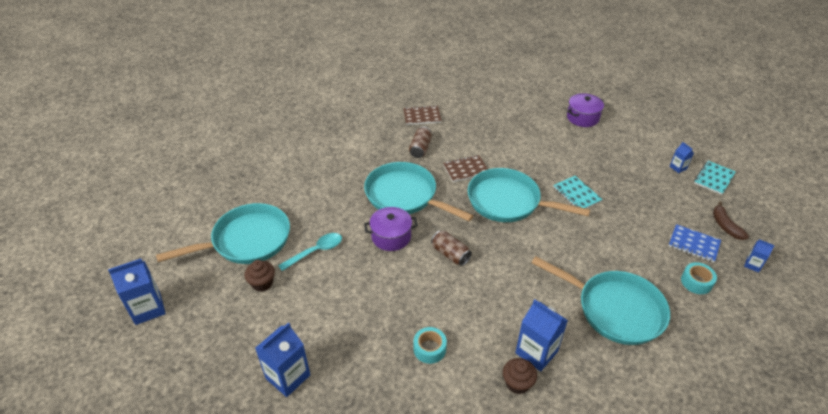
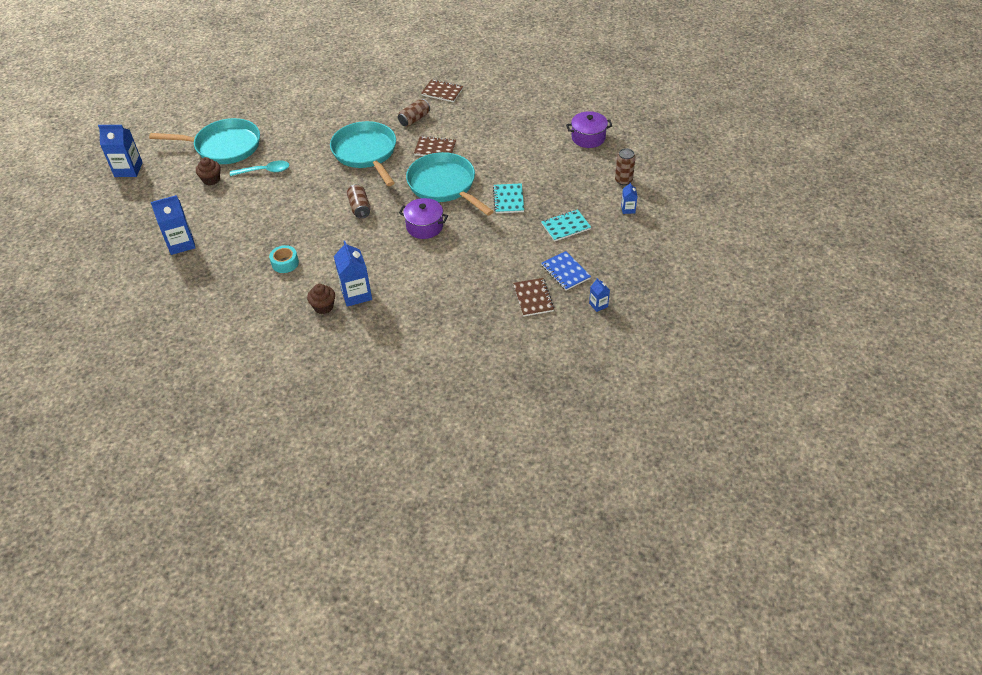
camera: 30 degrees right, 5 degrees up
purple pot [364,207,418,251] -> purple pot moved to [399,198,448,239]
turquoise pan [531,256,670,345] -> none
turquoise tape [681,262,717,294] -> brown notebook [513,278,554,317]
turquoise notebook [694,161,736,195] -> turquoise notebook moved to [541,209,591,242]
brown banana [713,202,749,240] -> none
none -> brown can [615,148,636,185]

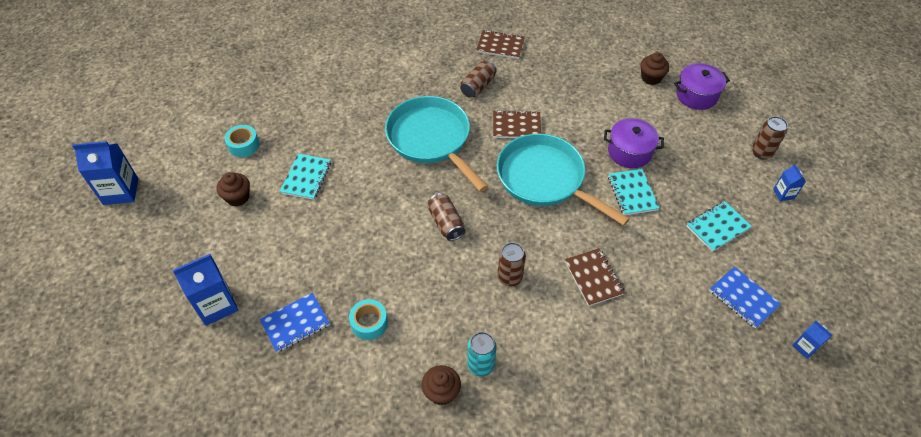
camera: 10 degrees left, 5 degrees up
turquoise pan [149,118,260,164] -> turquoise tape [224,125,259,157]
turquoise spoon [230,160,289,176] -> turquoise notebook [280,154,331,200]
blue carton [334,241,372,307] -> turquoise can [467,332,497,377]
purple pot [399,198,448,239] -> purple pot moved to [604,118,664,168]
brown notebook [513,278,554,317] -> brown notebook moved to [565,248,625,306]
none -> blue notebook [260,293,330,352]
none -> brown can [498,242,526,287]
none -> brown cupcake [640,52,669,85]

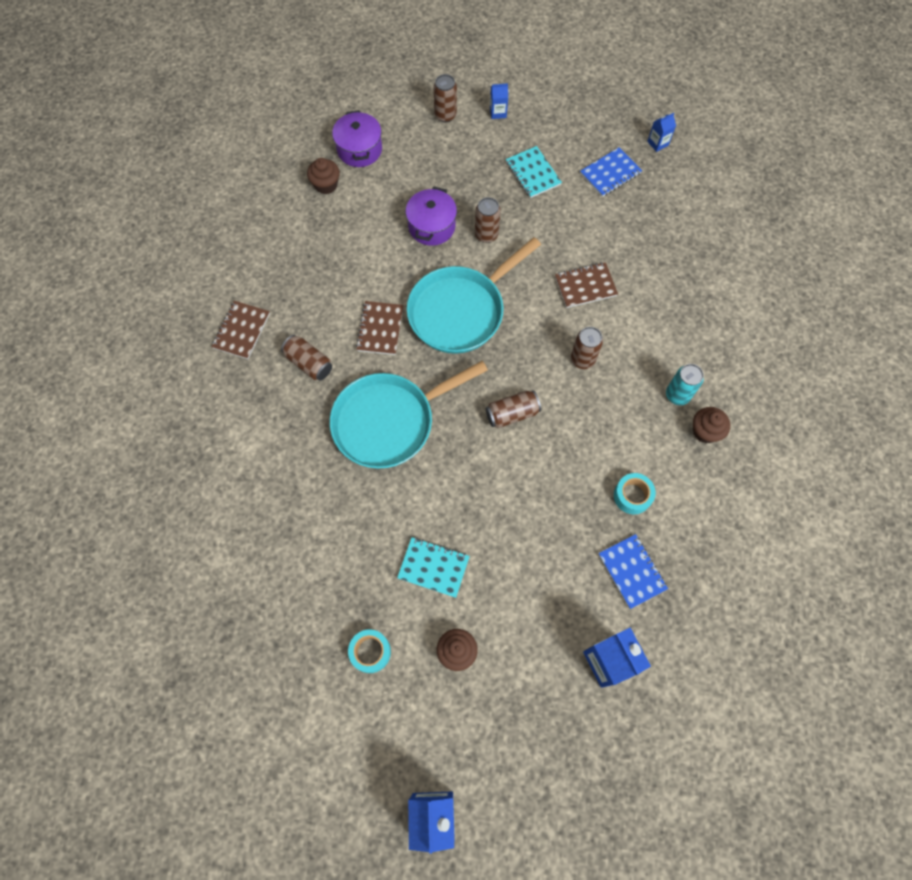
camera: 85 degrees left, 15 degrees up
turquoise notebook [608,169,659,215] -> brown can [475,197,501,243]

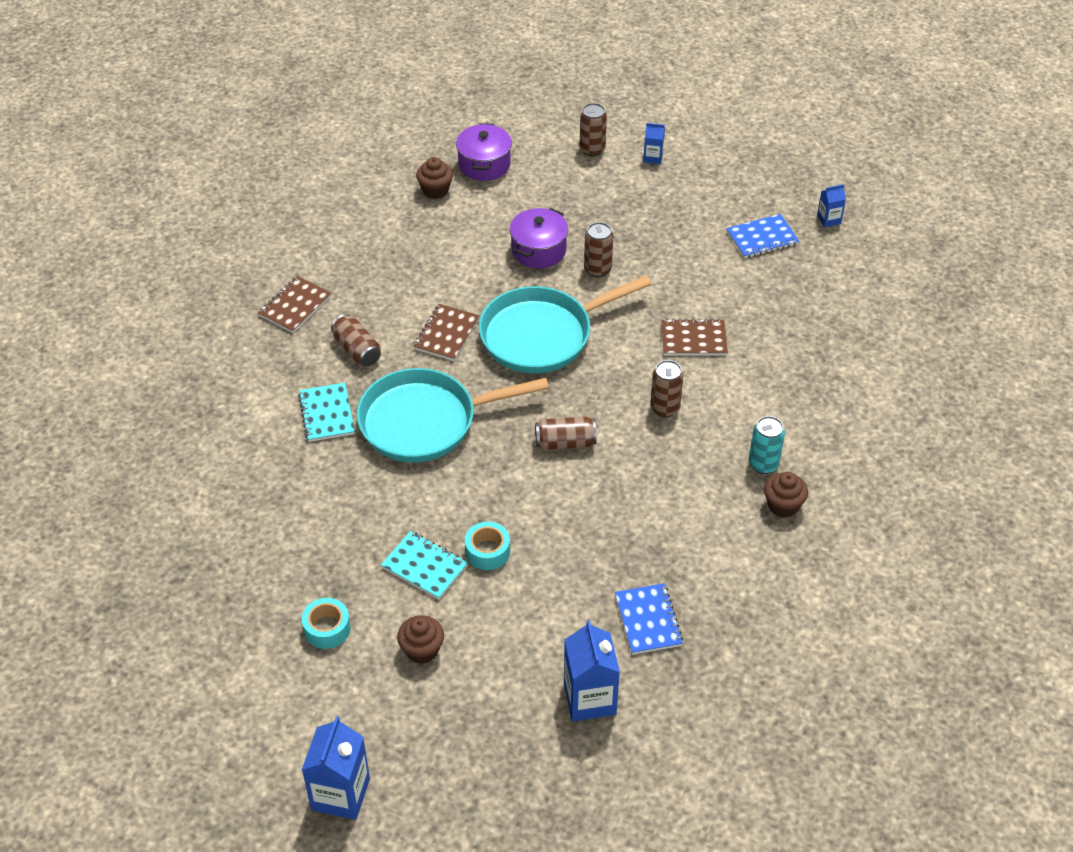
camera: 15 degrees right, 20 degrees down
turquoise notebook [506,146,562,198] -> turquoise notebook moved to [298,383,355,442]
turquoise tape [614,473,656,514] -> turquoise tape moved to [465,522,510,570]

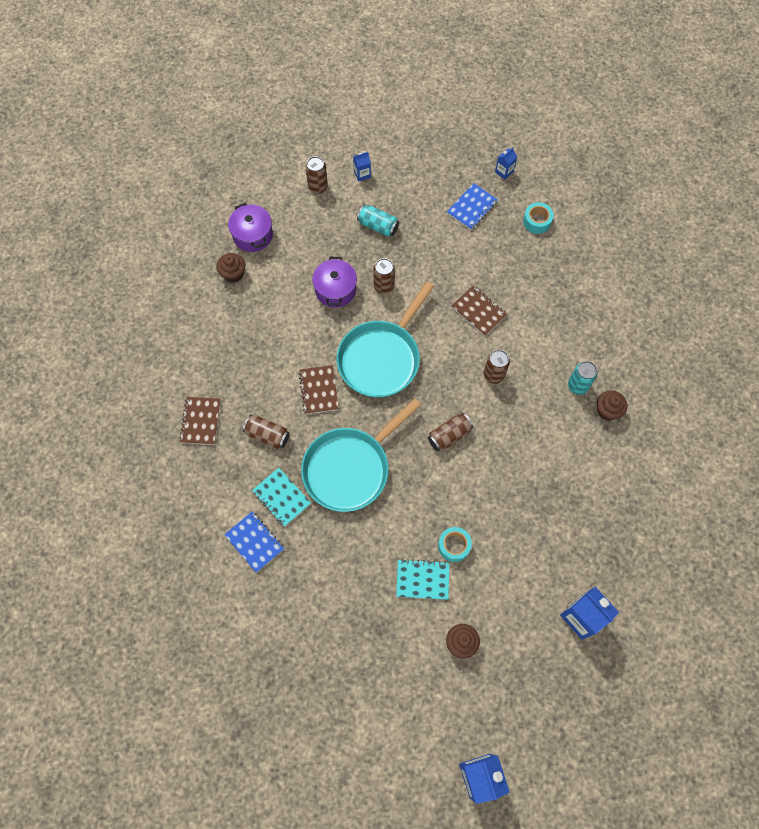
camera: 30 degrees left, 20 degrees up
turquoise tape [302,598,351,649] -> turquoise tape moved to [523,202,554,234]
blue notebook [615,583,683,655] -> blue notebook moved to [224,511,284,573]
brown notebook [661,319,728,356] -> brown notebook turned 75 degrees clockwise [451,286,507,336]
none -> turquoise can [357,205,399,237]

